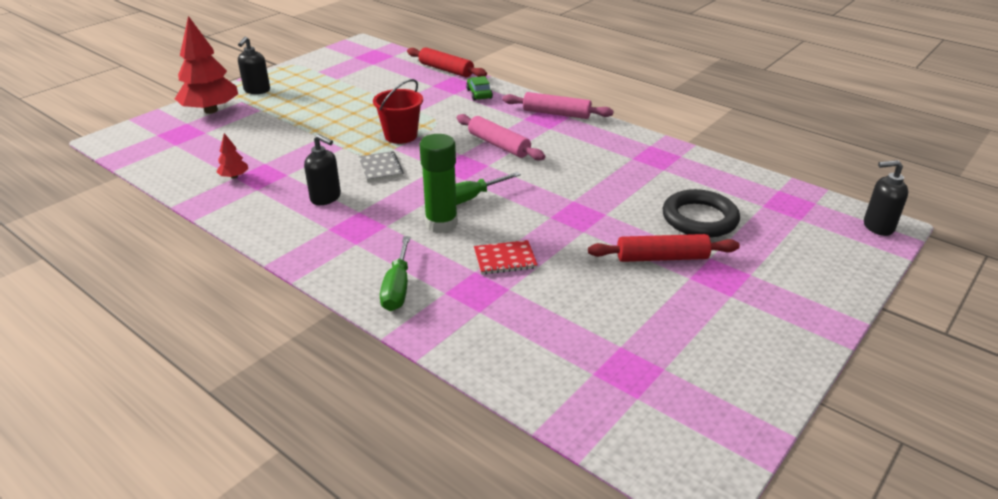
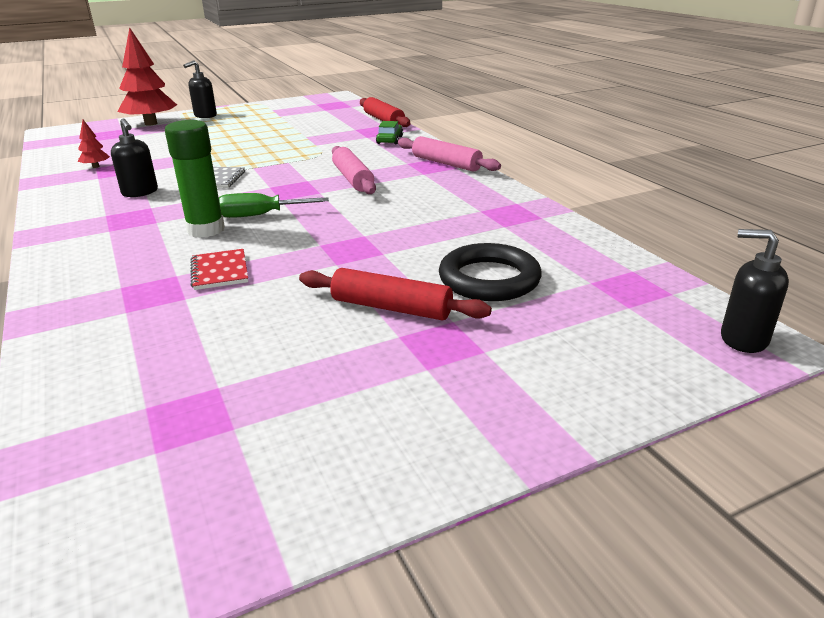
camera: 25 degrees right, 5 degrees down
red bucket [373,79,423,144] -> none
green screwdriver [380,236,410,311] -> none
red notebook [474,240,538,275] -> red notebook turned 60 degrees clockwise [191,249,248,290]

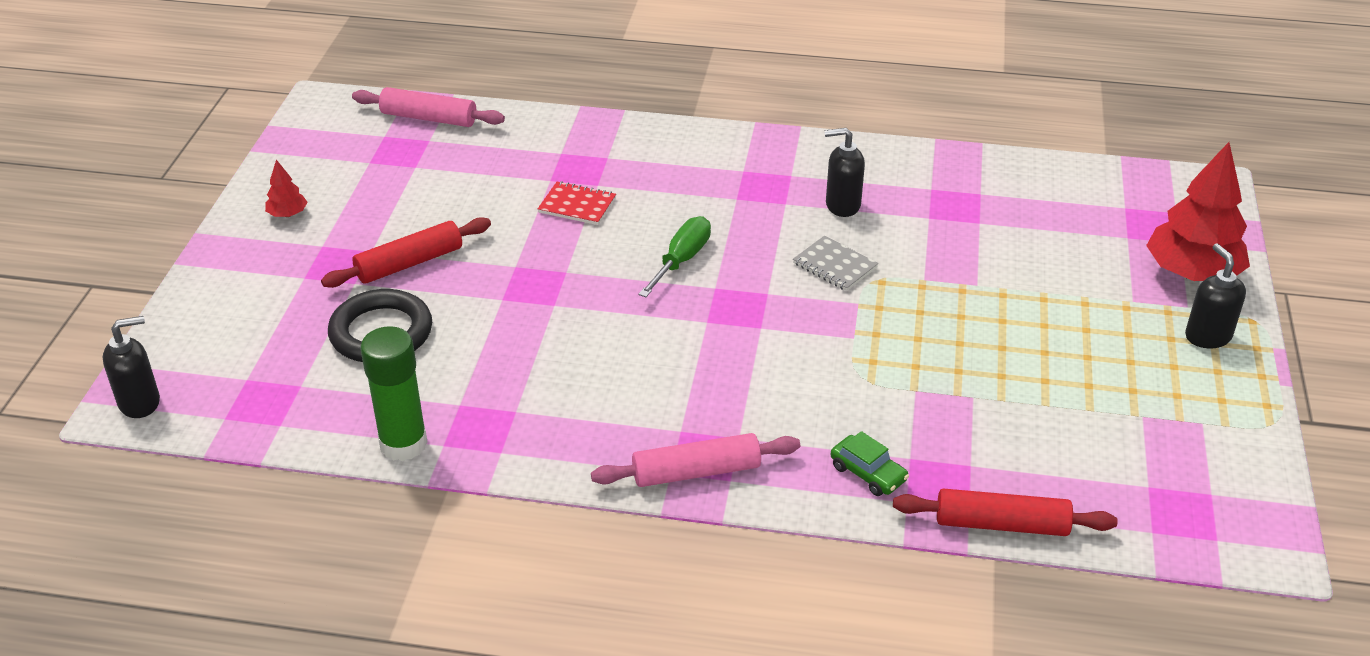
camera: 125 degrees right, 10 degrees up
red tree [77,120,110,168] -> red tree moved to [265,160,308,217]
green glue stick [165,120,225,238] -> green glue stick moved to [360,326,428,461]
pink rolling pin [332,146,376,194] -> pink rolling pin moved to [352,87,505,127]

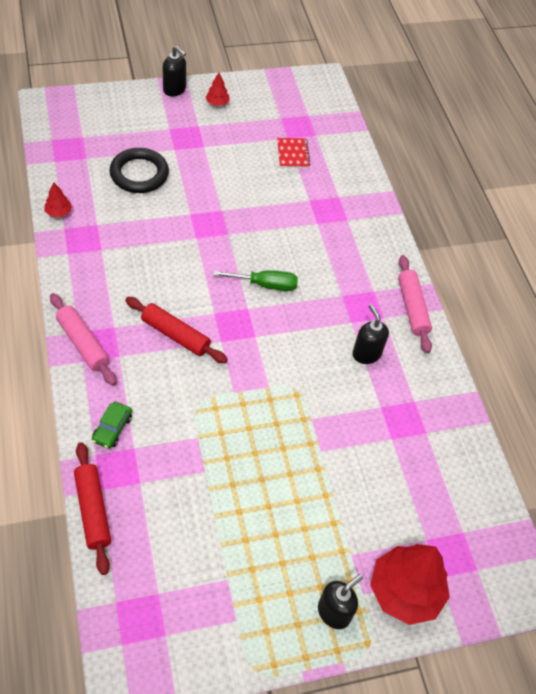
camera: 60 degrees right, 15 degrees up
black soap dispenser [103,316,160,418] -> black soap dispenser moved to [163,46,186,97]
red rolling pin [321,217,491,288] -> red rolling pin moved to [125,297,228,363]
pink rolling pin [352,87,505,127] -> pink rolling pin moved to [398,255,432,353]
green glue stick [360,326,428,461] -> red tree [44,182,72,217]
red notebook [538,181,616,225] -> red notebook moved to [277,138,311,168]
grey notebook [793,236,878,291] -> none

